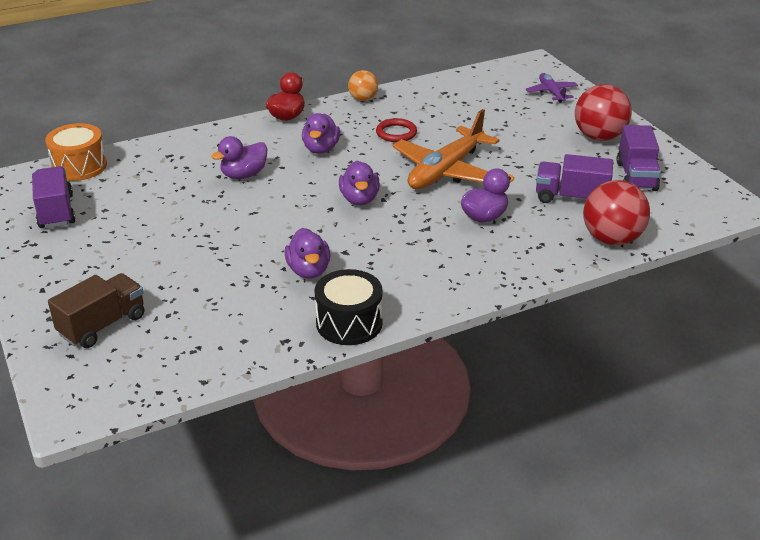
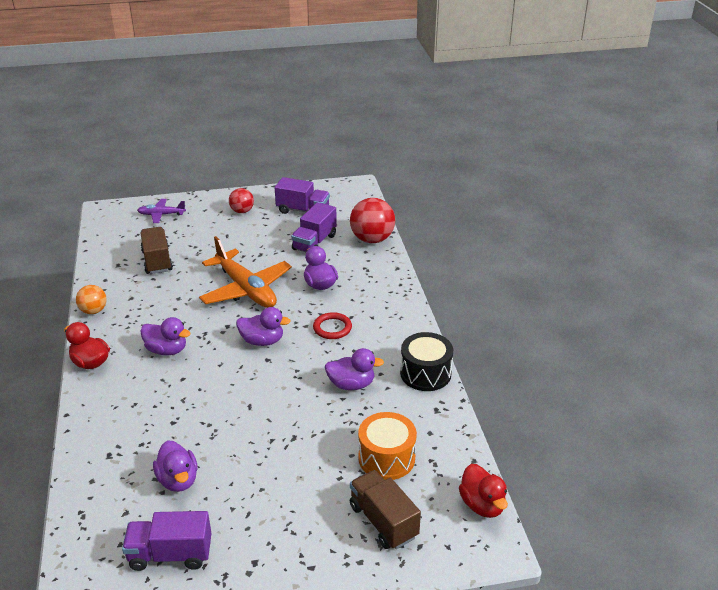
camera: 75 degrees left, 0 degrees up
orange drum [45,123,107,181] -> orange drum moved to [358,412,417,480]
purple duck [211,136,268,179] -> purple duck moved to [153,441,198,492]
red ring [376,118,417,142] -> red ring moved to [313,312,352,339]
red ball [575,84,632,141] -> red ball [229,188,254,213], size x0.58
none -> brown truck [140,227,173,274]
none -> red duck [459,464,508,518]

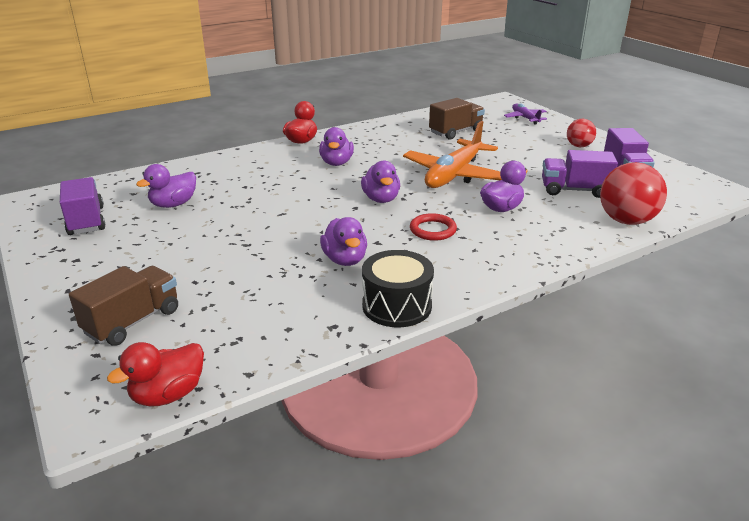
camera: 70 degrees right, 5 degrees down
orange ball [76,285,107,314] -> none
orange drum [358,412,417,480] -> none

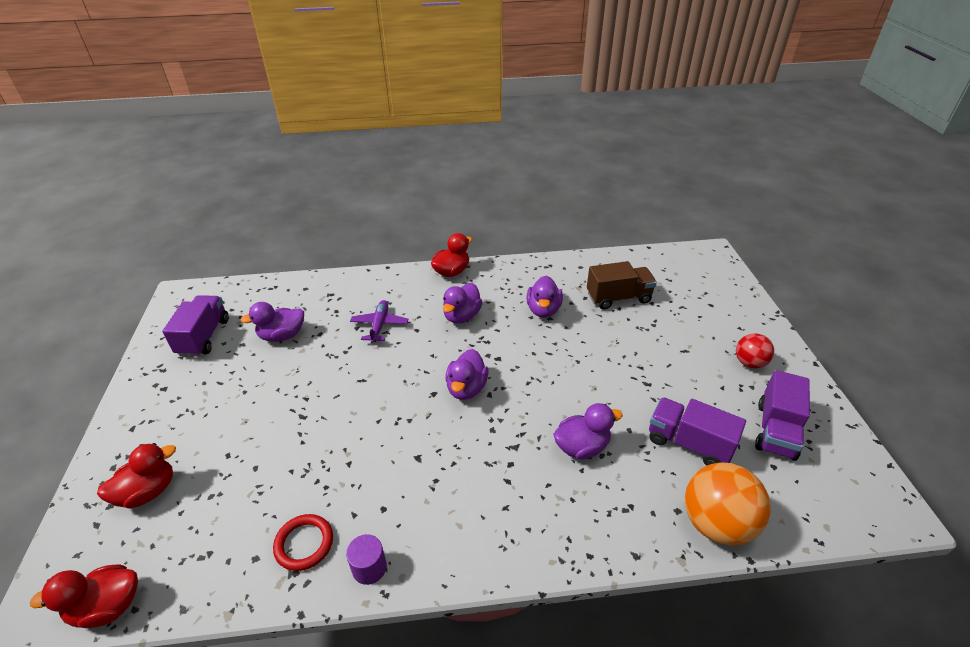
camera: 25 degrees right, 10 degrees up
brown truck [69,266,178,346] -> red duck [97,443,176,509]
purple duck [320,217,367,266] -> purple duck moved to [527,276,563,318]
black drum [362,250,434,327] -> purple cylinder [346,534,387,585]
orange plane [403,121,502,188] -> none
red ring [410,213,457,241] -> red ring moved to [273,514,333,571]
purple plane [504,103,547,125] -> purple plane moved to [350,300,408,343]
red ball [600,162,667,225] -> orange ball [685,462,771,545]

